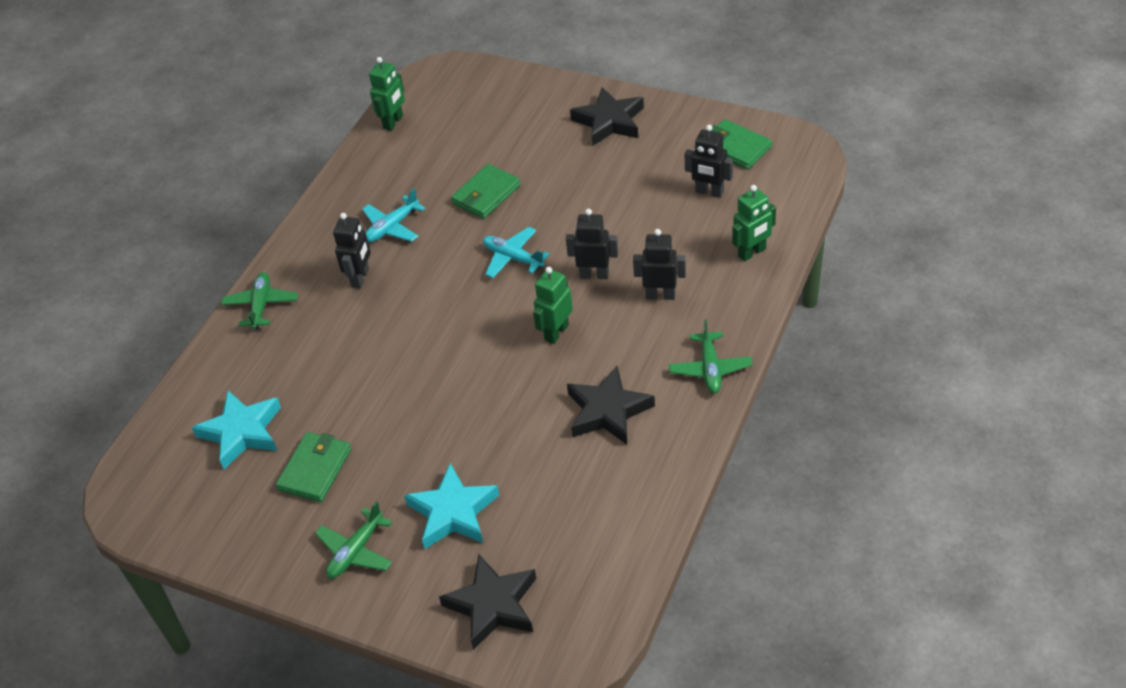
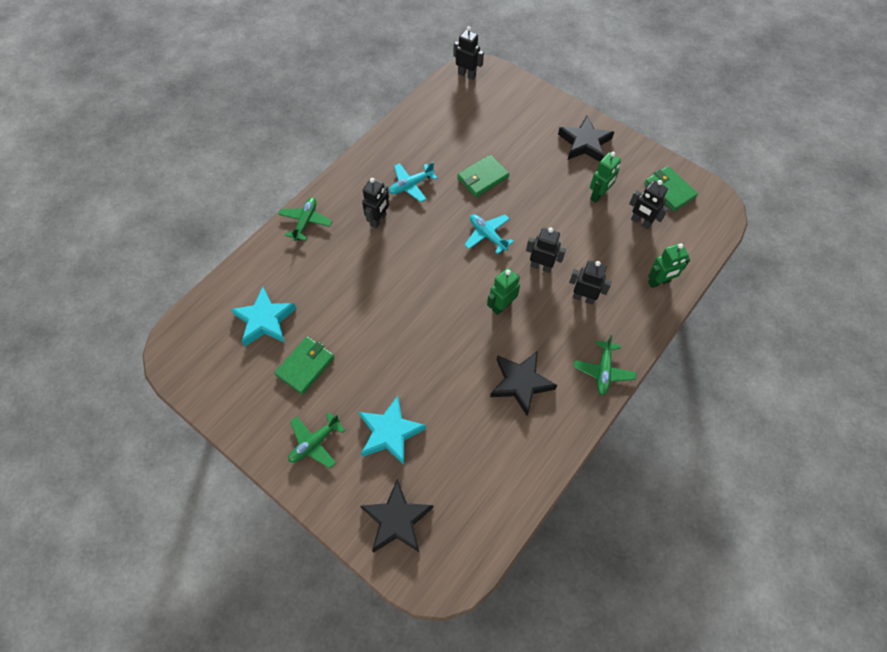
camera: 10 degrees right, 15 degrees up
green robot [369,57,405,131] -> green robot moved to [590,152,621,203]
none -> black robot [454,26,484,80]

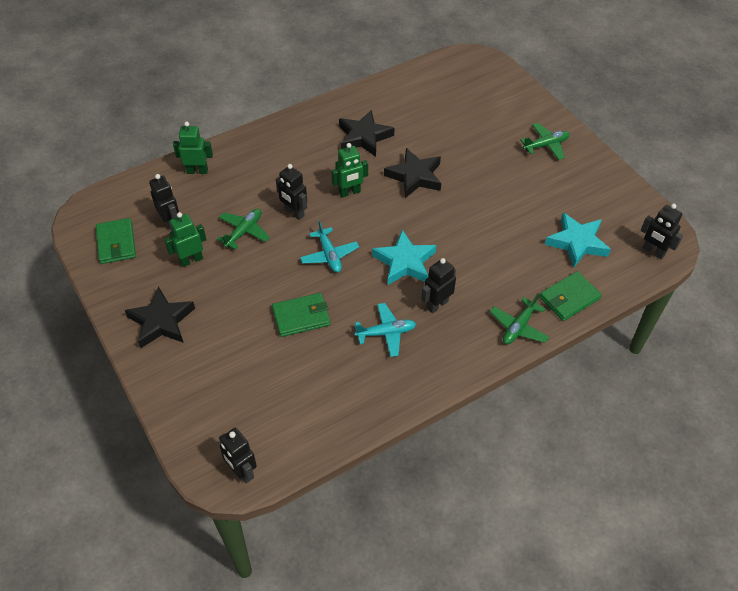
camera: 160 degrees left, 10 degrees down
green wallet [275,337,335,395] -> green wallet moved to [539,271,602,321]
turquoise star [359,396,426,465] -> turquoise star moved to [372,230,436,285]
black star [360,479,433,553] -> black star moved to [384,148,441,198]
black robot [569,260,612,305] -> black robot moved to [641,204,683,259]
green plane [574,335,636,395] -> green plane moved to [217,209,270,250]

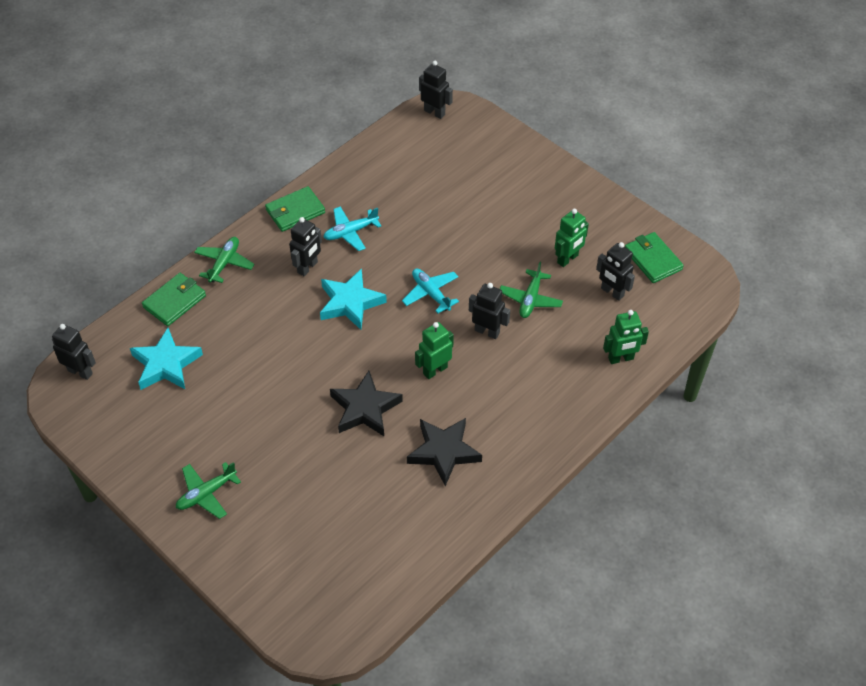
camera: 165 degrees right, 0 degrees up
black star [125,286,195,348] -> none
green wallet [272,293,331,337] -> green wallet moved to [265,186,325,232]

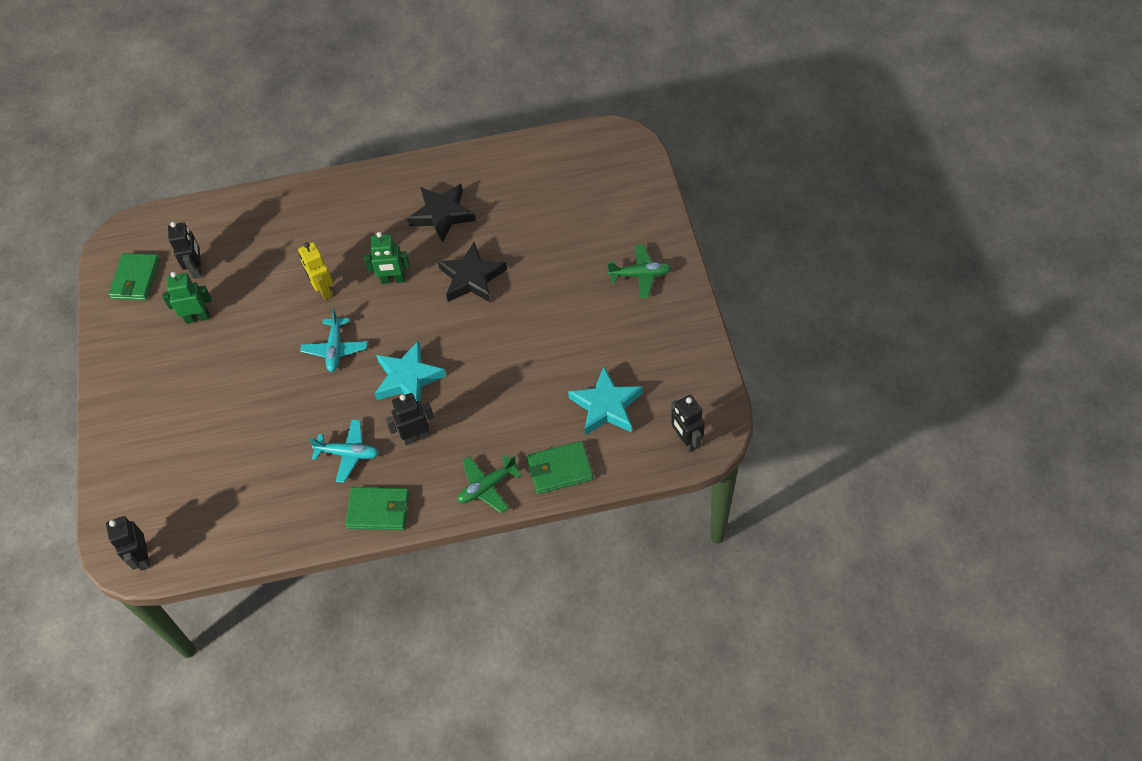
camera: 140 degrees left, 5 degrees up
black robot [469,283,510,339] -> yellow robot [298,242,333,299]
green plane [500,262,563,318] -> none
green robot [603,310,649,364] -> none

